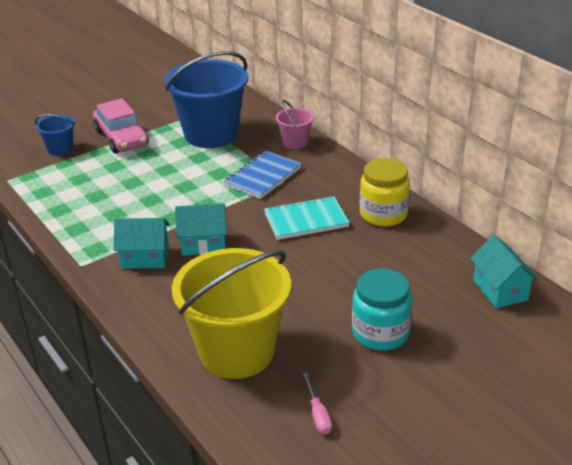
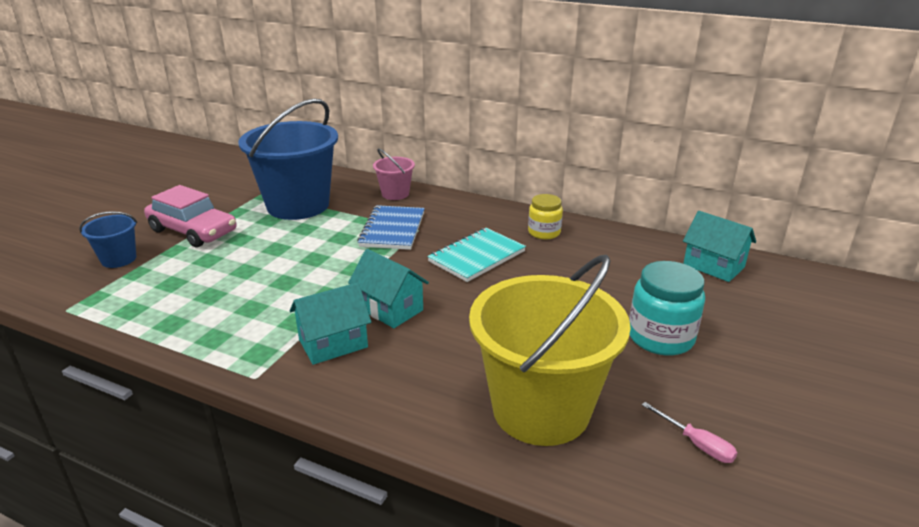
camera: 30 degrees left, 5 degrees down
turquoise house [175,203,227,256] -> turquoise house turned 75 degrees clockwise [348,249,429,328]
yellow jar [360,158,410,227] -> yellow jar [528,194,563,240], size x0.64

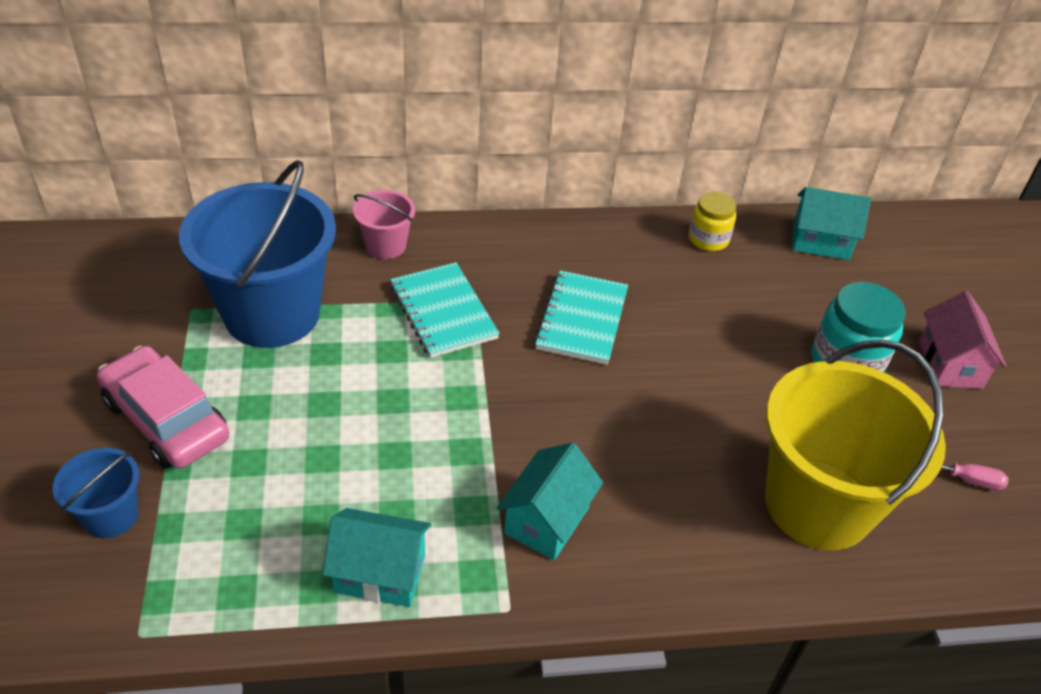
camera: 35 degrees left, 15 degrees up
pink car [144,185,237,247] -> pink car turned 135 degrees counterclockwise [97,346,229,469]
turquoise house [348,249,429,328] -> turquoise house moved to [322,508,431,607]
blue notebook [357,205,425,250] -> turquoise notebook [390,262,500,358]
yellow jar [528,194,563,240] -> yellow jar moved to [689,192,736,251]
none -> pink house [919,291,1007,389]

